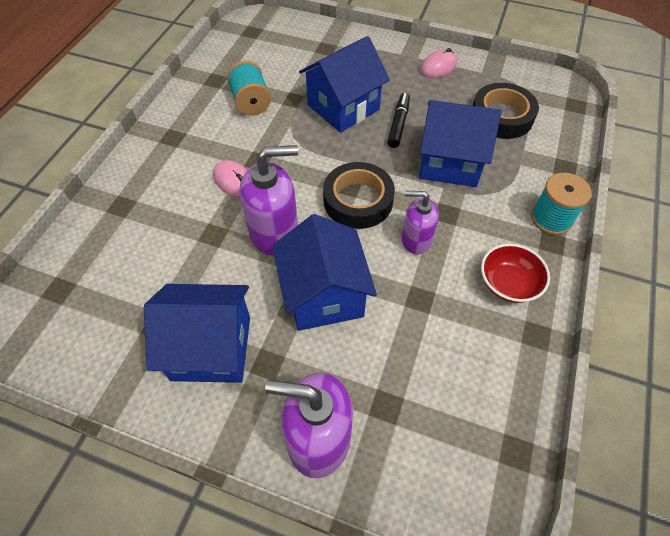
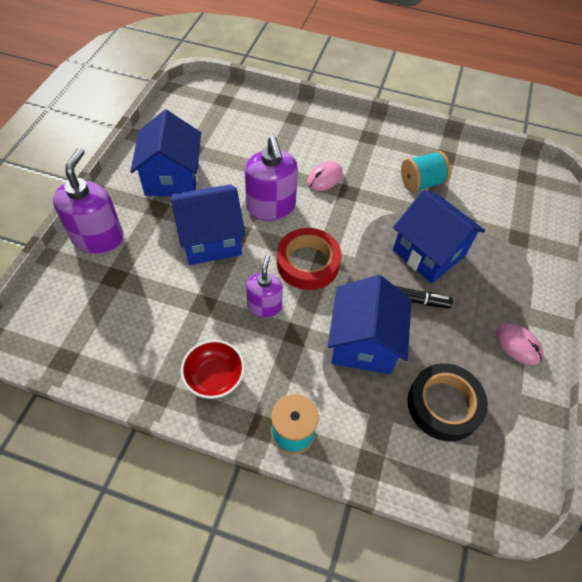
camera: 85 degrees right, 0 degrees up
black tape [323,162,395,229] -> red tape [277,228,341,290]

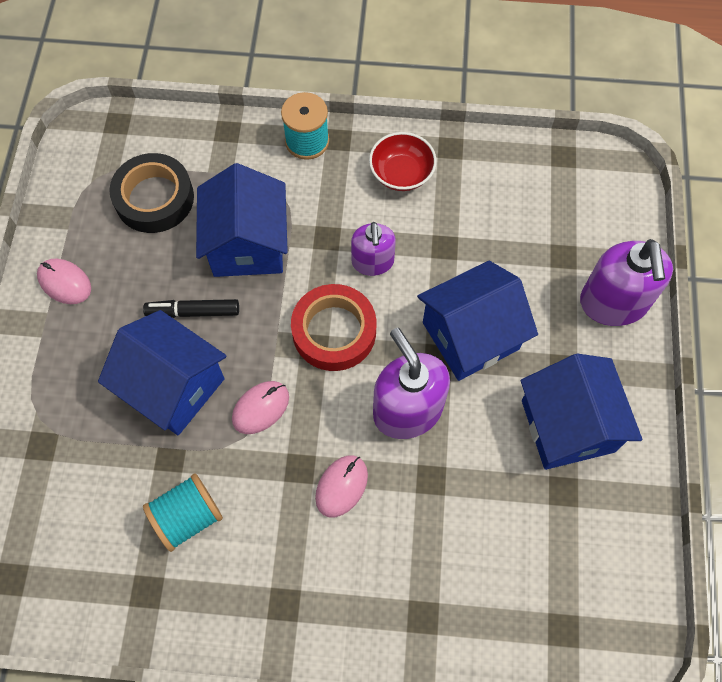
camera: 170 degrees right, 10 degrees up
none -> pink mouse [232,381,289,434]

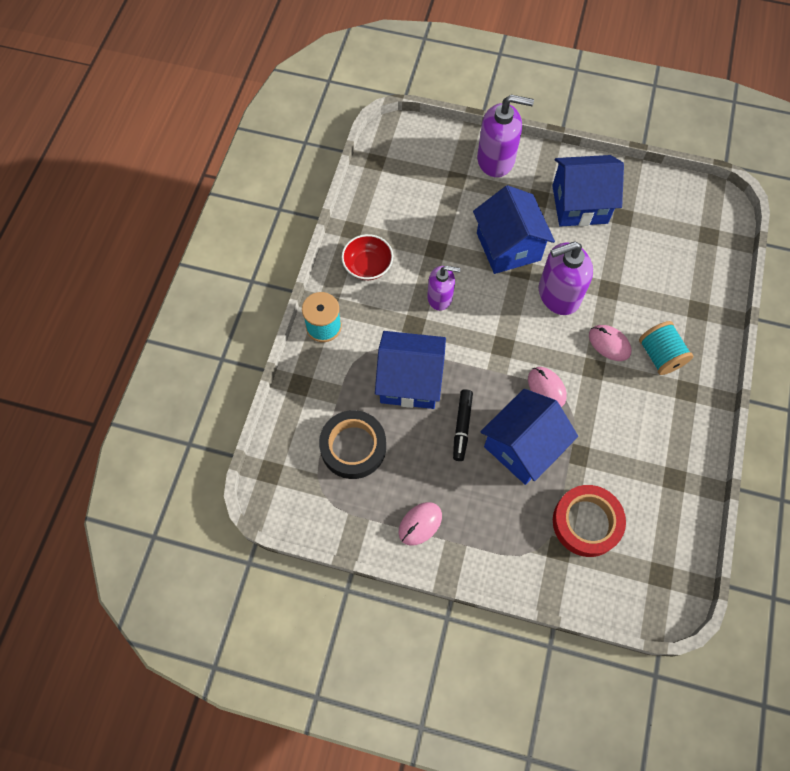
camera: 80 degrees left, 0 degrees up
turquoise spool [143,473,223,552] -> turquoise spool moved to [639,321,693,375]
red tape [291,284,376,371] -> red tape moved to [553,485,626,557]

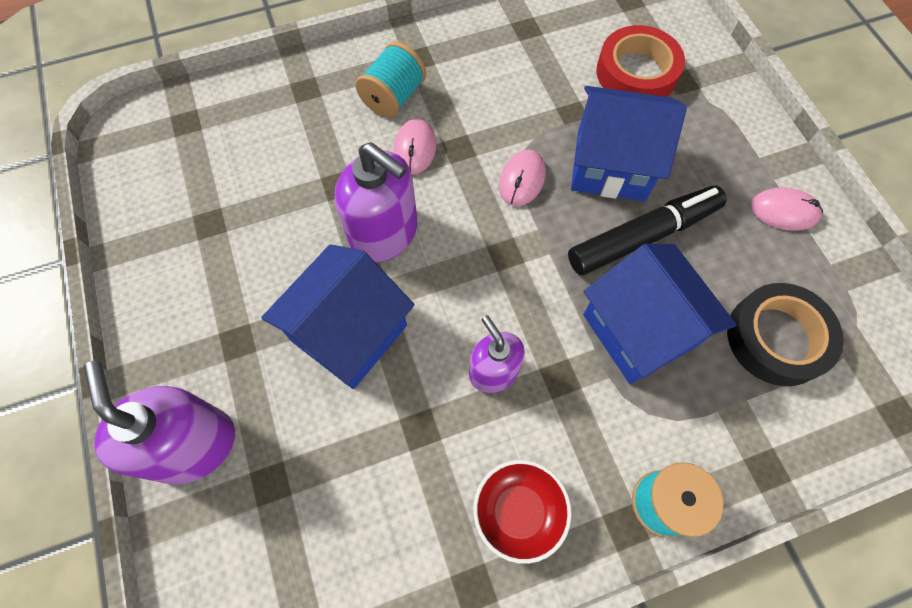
camera: 125 degrees left, 0 degrees up
black marker [453,389,473,461] -> black marker [568,185,727,275], size x1.64
blue house [552,155,624,226] -> none

